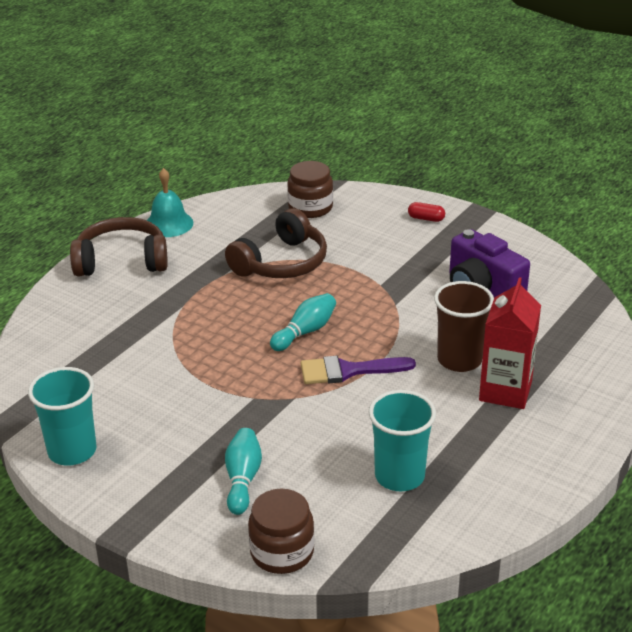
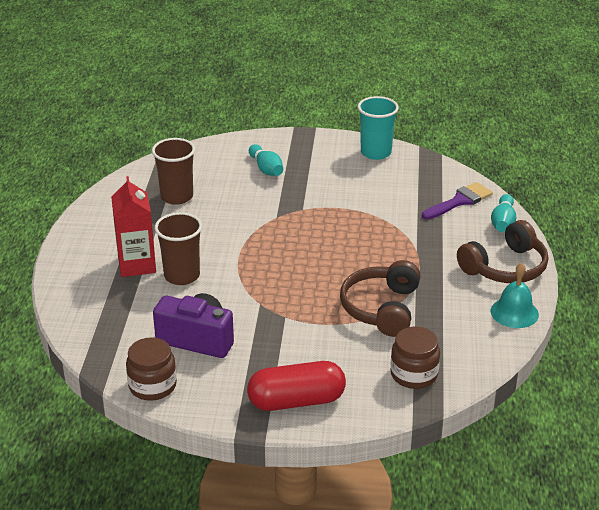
camera: 150 degrees right, 0 degrees up
brown jar [248,489,314,574] -> brown jar moved to [126,337,177,401]
turquoise bowling pin [270,293,336,351] -> turquoise bowling pin moved to [491,194,516,232]
purple brush [301,356,416,384] -> purple brush moved to [422,182,493,220]
turquoise cup [368,390,436,491] -> brown cup [152,138,195,205]
red capsule [408,202,445,222] -> red capsule [247,361,346,411], size x2.42

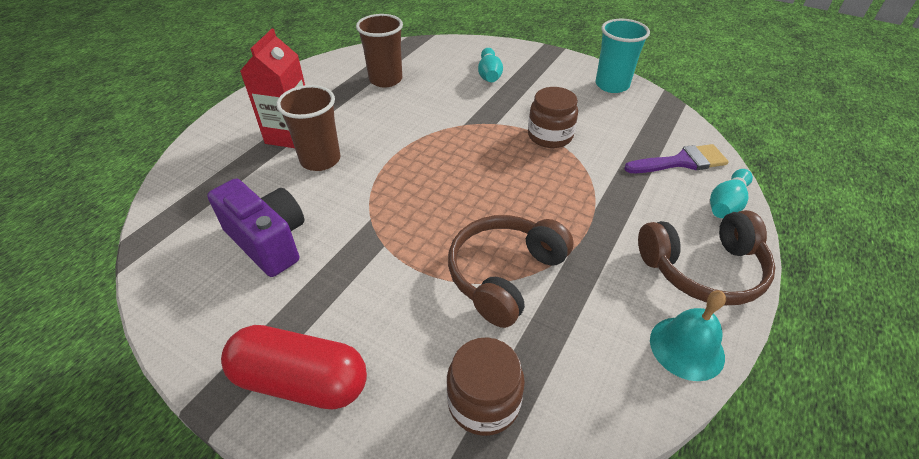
camera: 25 degrees right, 10 degrees up
brown jar [126,337,177,401] -> brown jar moved to [528,87,578,148]

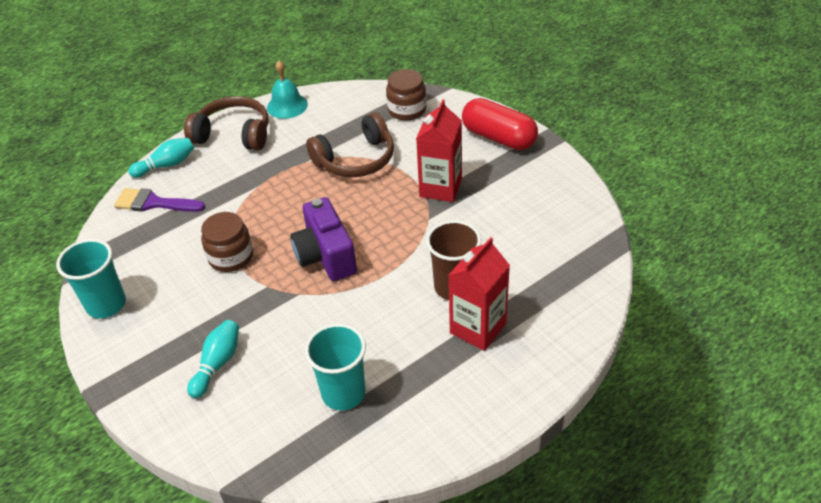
camera: 155 degrees left, 0 degrees up
purple camera [207,179,304,277] -> purple camera moved to [290,197,357,281]
brown cup [356,14,403,88] -> turquoise cup [305,323,366,411]
none -> red carton [416,99,462,202]

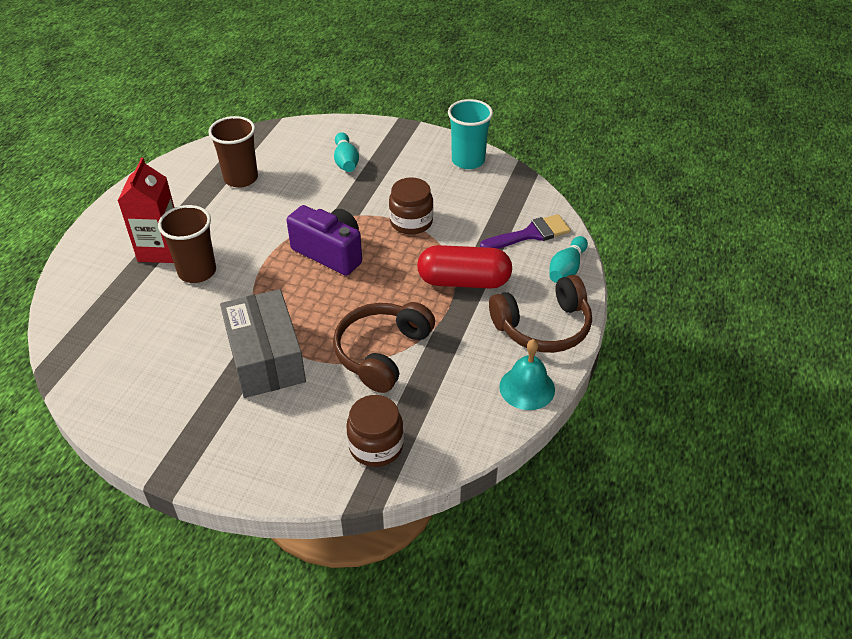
camera: 145 degrees right, 0 degrees up
turquoise cup [305,323,366,411] -> brown cup [208,116,258,188]
red carton [416,99,462,202] -> grey box [220,289,306,398]
red capsule [462,98,538,150] -> red capsule moved to [417,245,512,289]

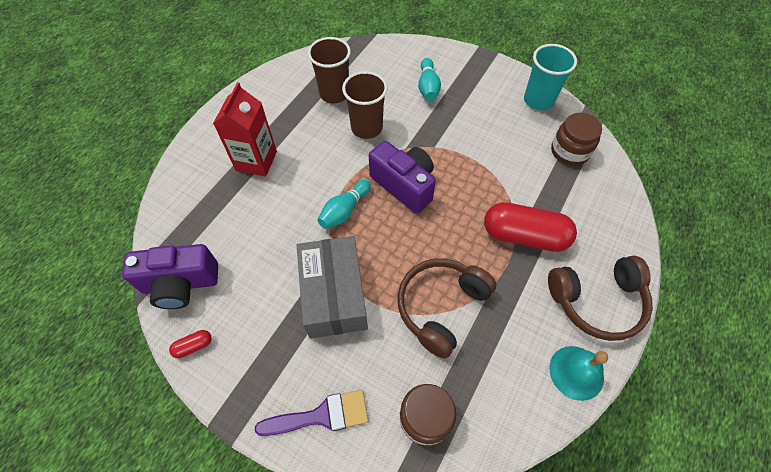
camera: 10 degrees right, 15 degrees up
brown cup [158,205,216,283] -> brown cup moved to [342,71,388,139]
brown jar [389,177,433,235] -> brown jar moved to [551,113,602,166]
purple brush [480,214,571,249] -> purple brush moved to [255,390,368,436]
turquoise bowling pin [550,236,588,283] -> turquoise bowling pin moved to [318,180,371,229]
none -> purple camera [122,244,218,309]
none -> red capsule [169,330,212,358]

